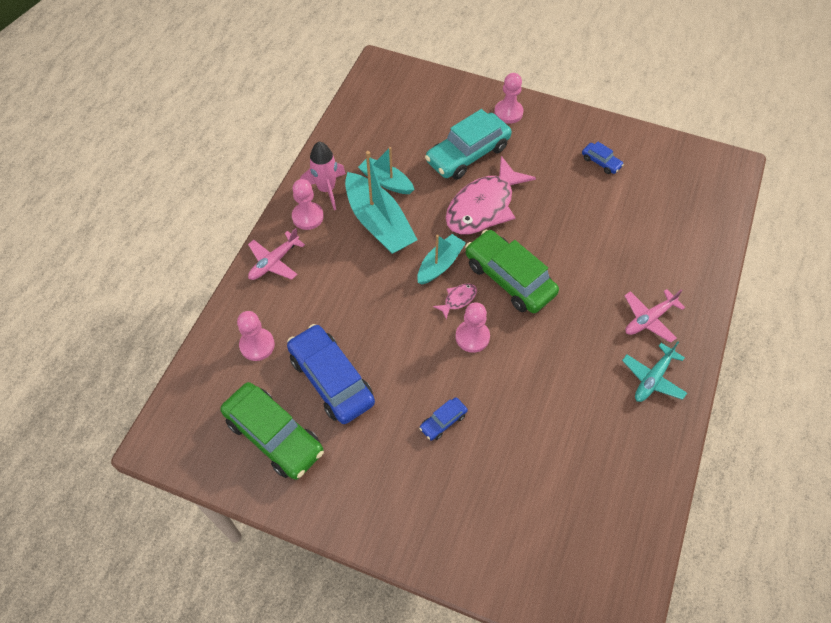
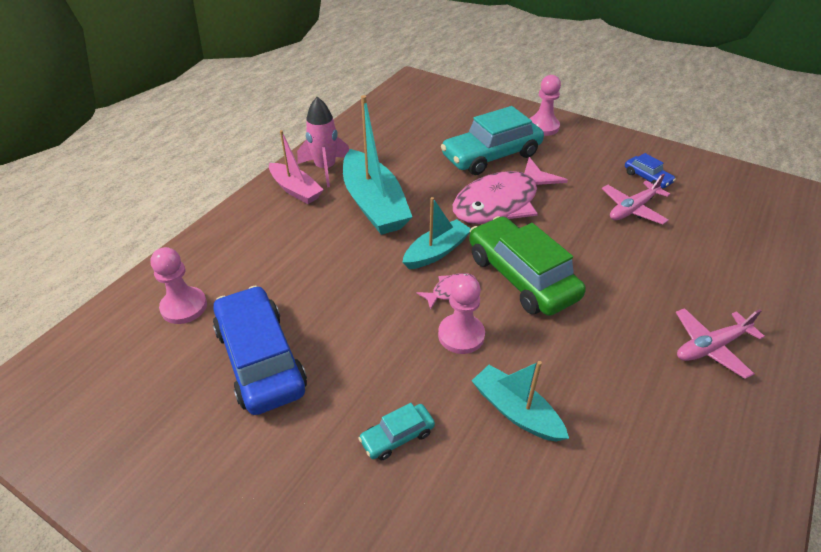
camera: 10 degrees right, 15 degrees down
green car [220,382,324,480] -> none
pink plane [248,228,305,280] -> pink plane moved to [602,173,670,224]
pink pawn [292,179,324,230] -> pink boat [269,130,324,204]
turquoise boat [358,147,415,194] -> turquoise boat moved to [472,361,569,442]
blue car [419,397,468,441] -> turquoise car [358,403,435,460]
turquoise plane [622,341,687,402] -> none

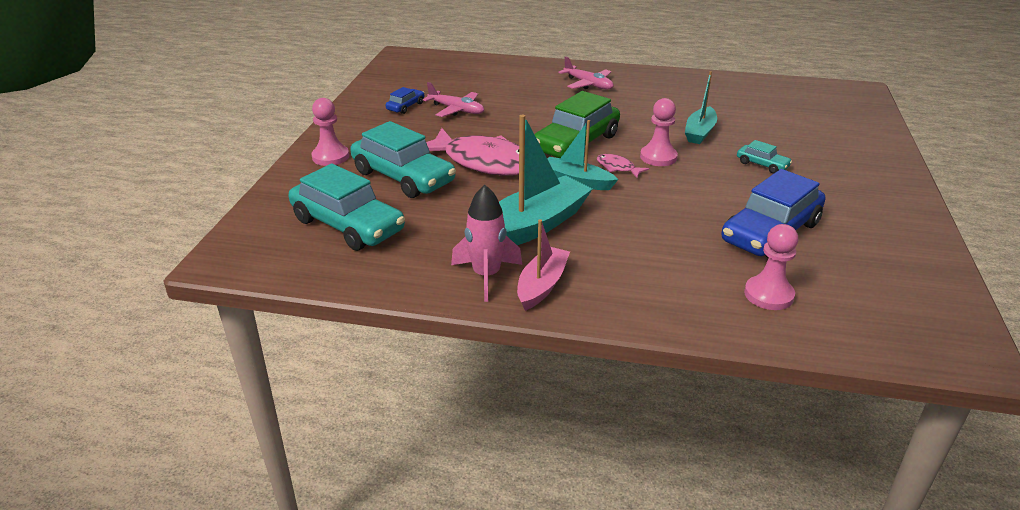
camera: 110 degrees left, 10 degrees down
none -> turquoise car [289,164,405,251]

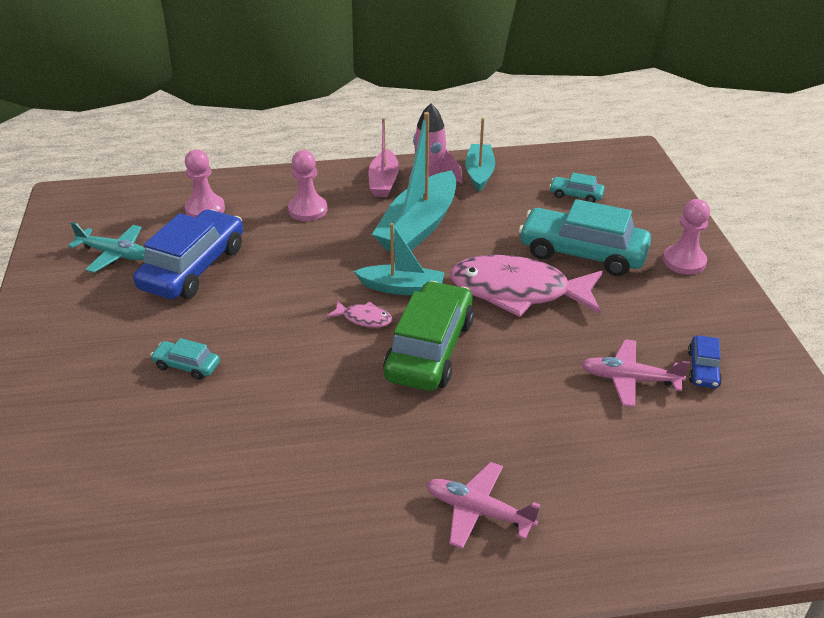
camera: 160 degrees right, 5 degrees up
turquoise car [289,164,405,251] -> turquoise car [549,173,605,203], size x0.46
pink pawn [640,98,678,166] -> pink pawn moved to [288,150,327,221]
turquoise boat [685,71,717,144] -> turquoise boat moved to [465,118,495,191]
none -> turquoise plane [68,222,145,273]

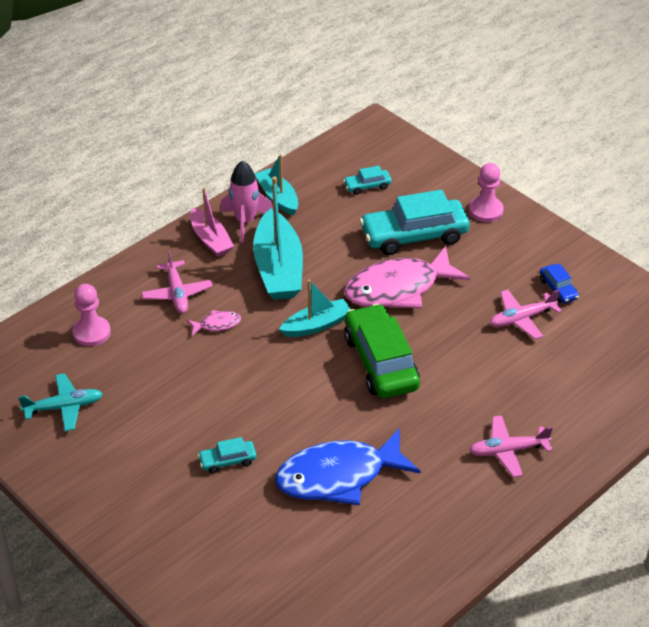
camera: 35 degrees left, 5 degrees up
blue car [133,209,243,299] -> none
pink pawn [288,150,327,221] -> pink plane [141,250,213,314]
pink fish [326,300,392,328] -> pink fish moved to [187,310,241,336]
none -> blue fish [275,428,421,505]

